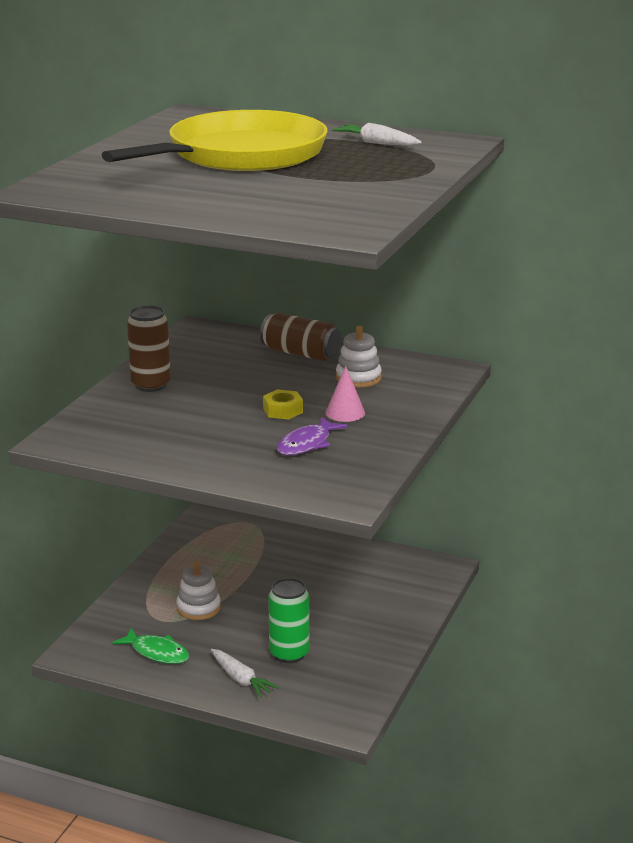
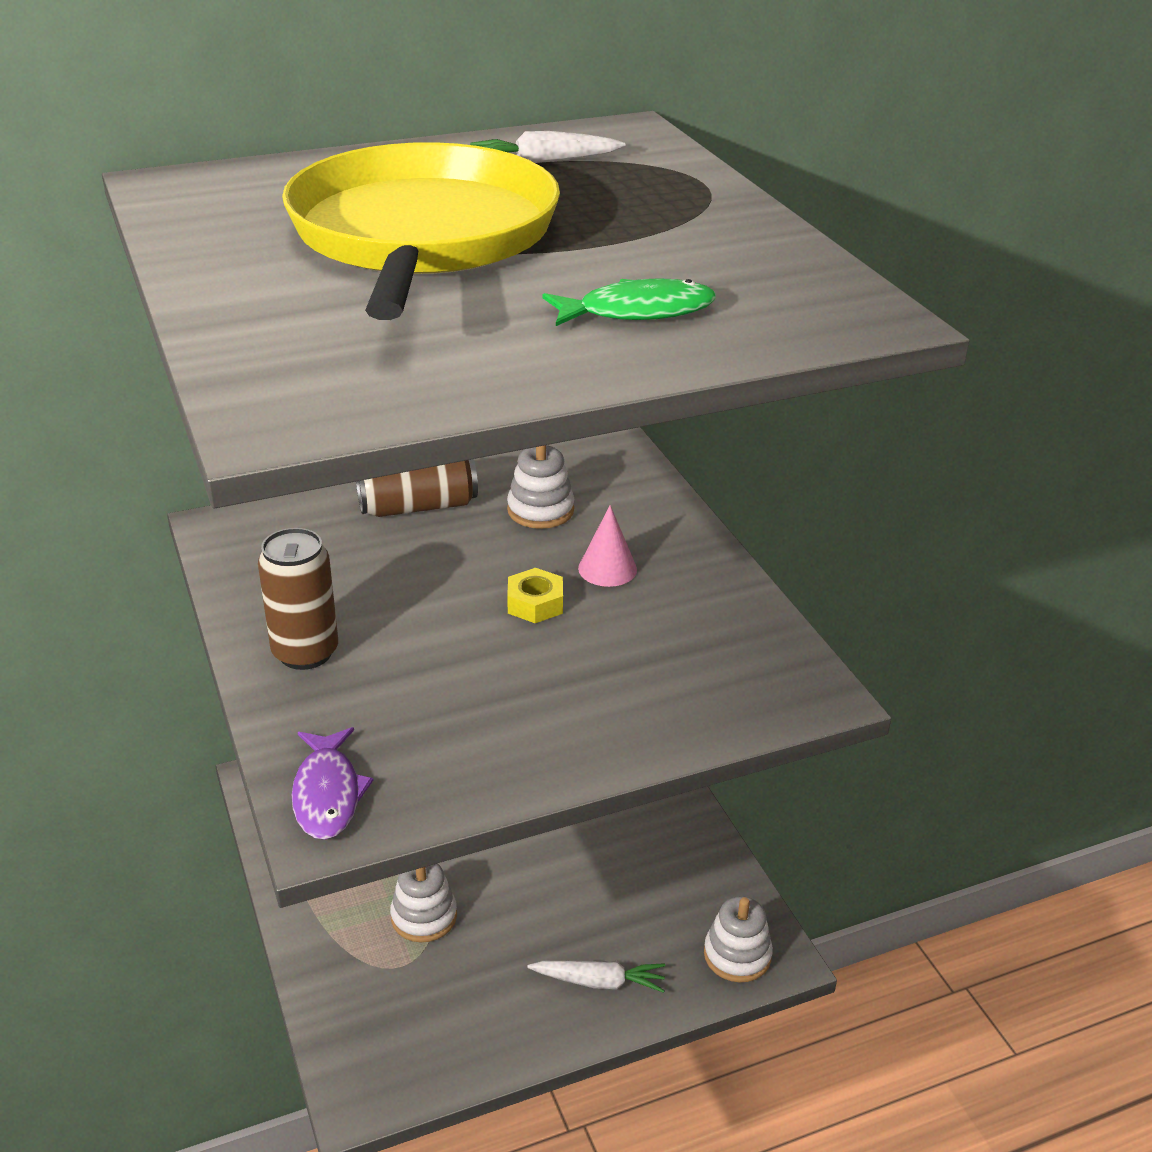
camera: 45 degrees left, 10 degrees up
green fish [112,628,189,664] -> green fish moved to [543,278,716,326]
green can [268,578,310,663] -> none
purple fish [277,417,348,455] -> purple fish moved to [292,727,374,840]
none -> white stacking toy [704,896,773,982]

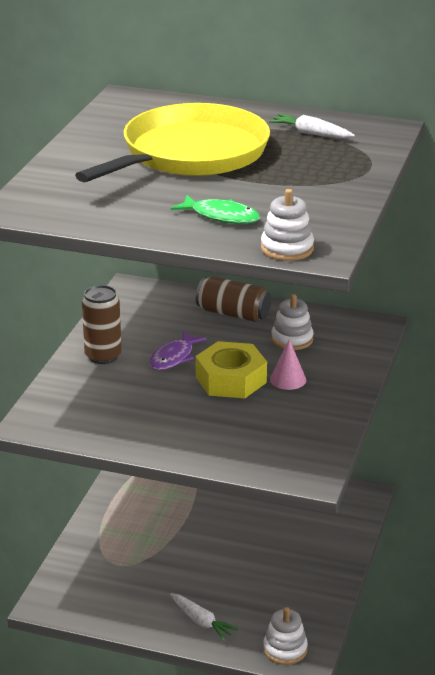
camera: 40 degrees right, 5 degrees down
purple fish [292,727,374,840] -> purple fish moved to [149,331,207,370]
white stacking toy [390,863,457,943] -> white stacking toy moved to [261,189,314,261]
yellow nut [507,568,563,623] -> yellow nut [195,341,267,398], size x1.90

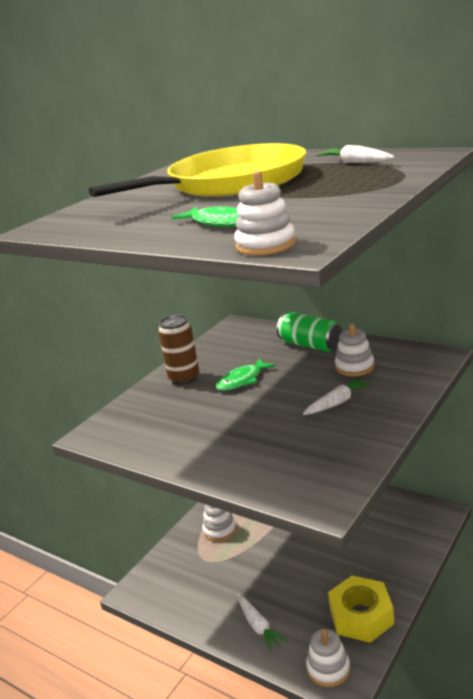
camera: 20 degrees right, 5 degrees down
purple fish [149,331,207,370] -> green fish [216,358,276,391]
yellow nut [195,341,267,398] -> yellow nut moved to [328,576,394,643]
brown can [196,277,271,322] -> green can [276,312,342,352]
pink cone [270,339,306,390] -> white carrot [303,377,372,415]
none -> white stacking toy [202,504,236,542]

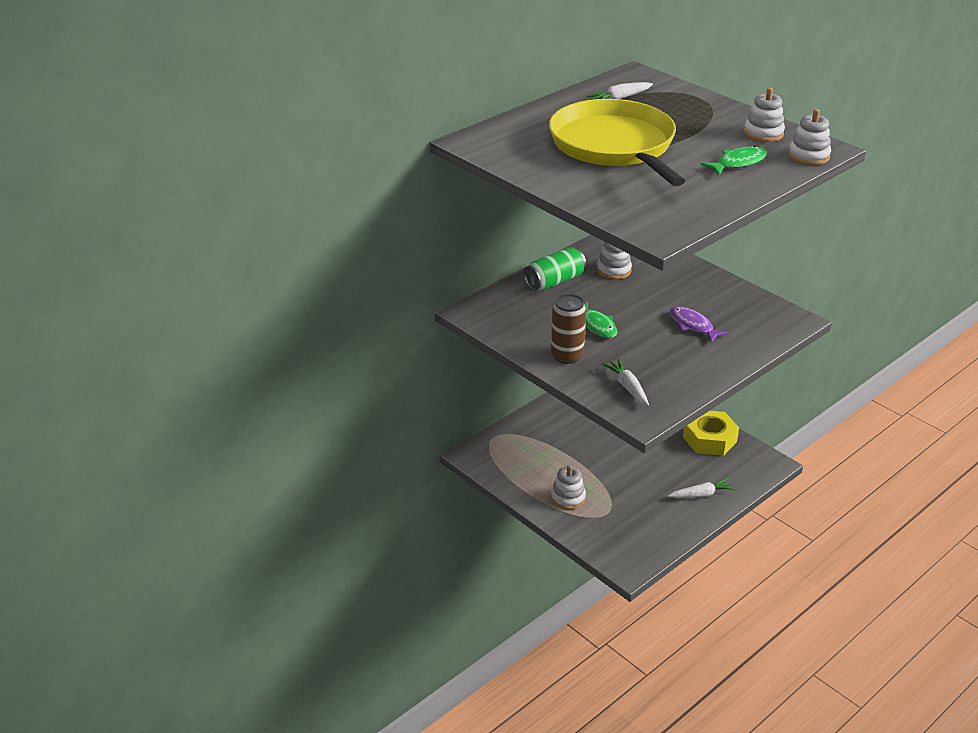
camera: 80 degrees left, 10 degrees up
white carrot [303,377,372,415] -> white carrot moved to [602,359,649,406]
white stacking toy [306,629,350,687] -> white stacking toy moved to [744,88,785,142]
none -> purple fish [670,306,728,343]

